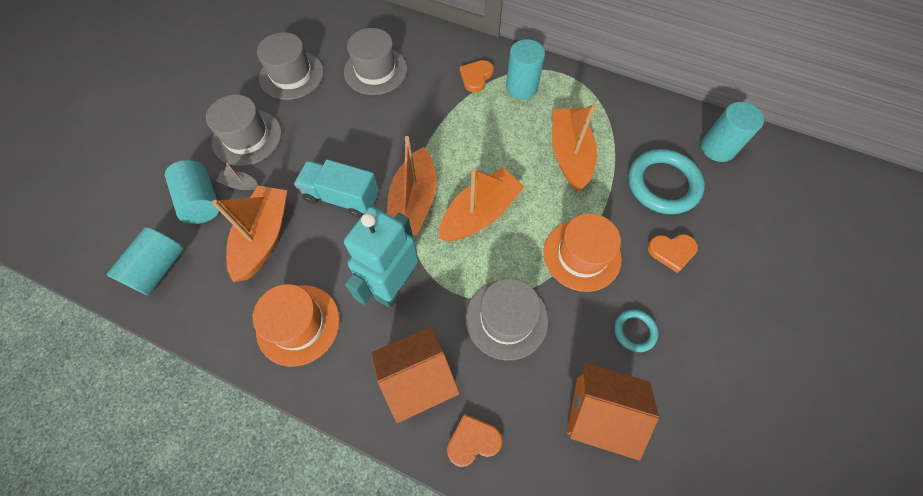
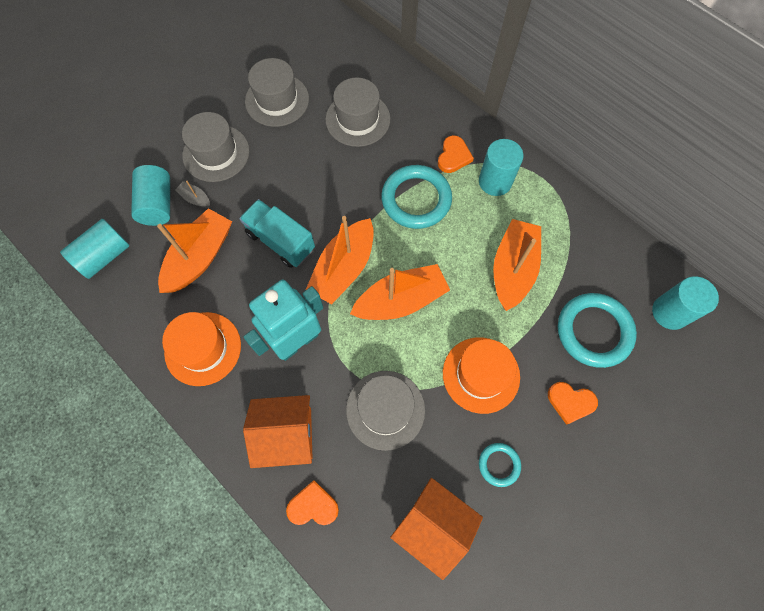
camera: 20 degrees right, 5 degrees up
orange heart [460,60,494,93] -> orange heart turned 150 degrees clockwise [438,135,474,173]
none -> turquoise ring [381,165,452,229]

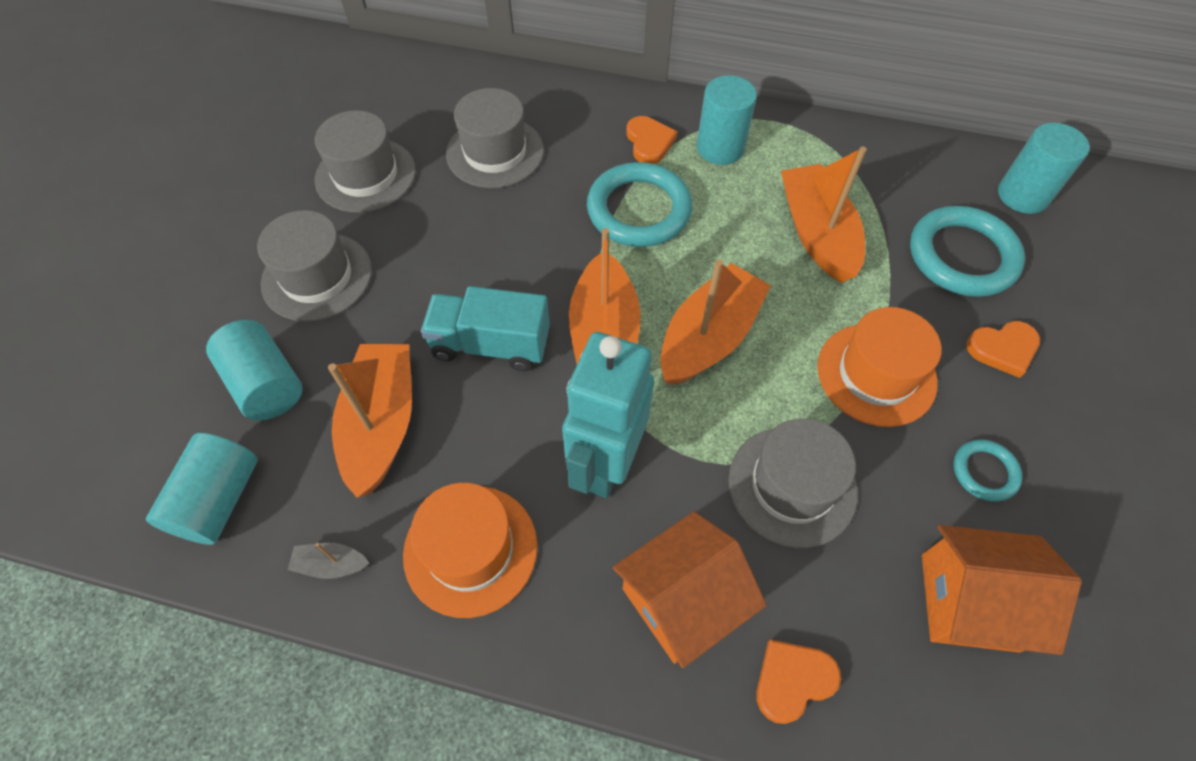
camera: 30 degrees left, 10 degrees down
grey boat [175,181,210,208] -> grey boat moved to [288,543,370,579]

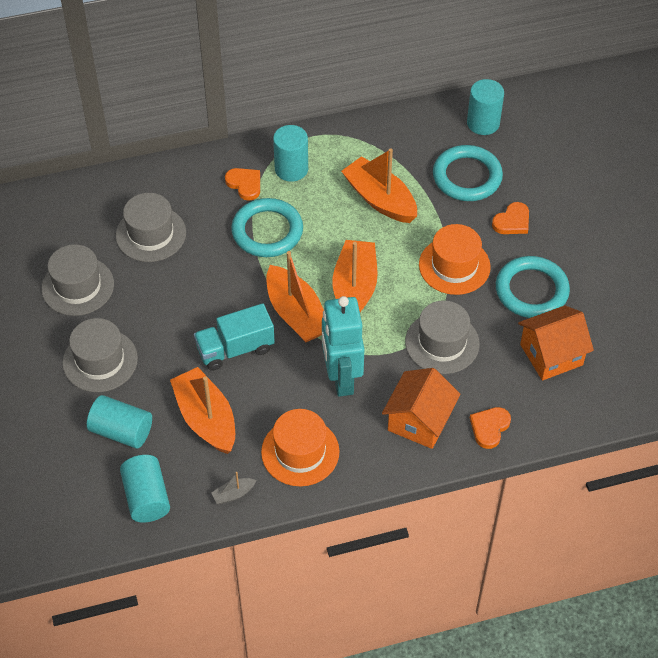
camera: 30 degrees left, 5 degrees down
turquoise ring [953,439,1023,502] -> turquoise ring [496,256,570,318], size x1.97

